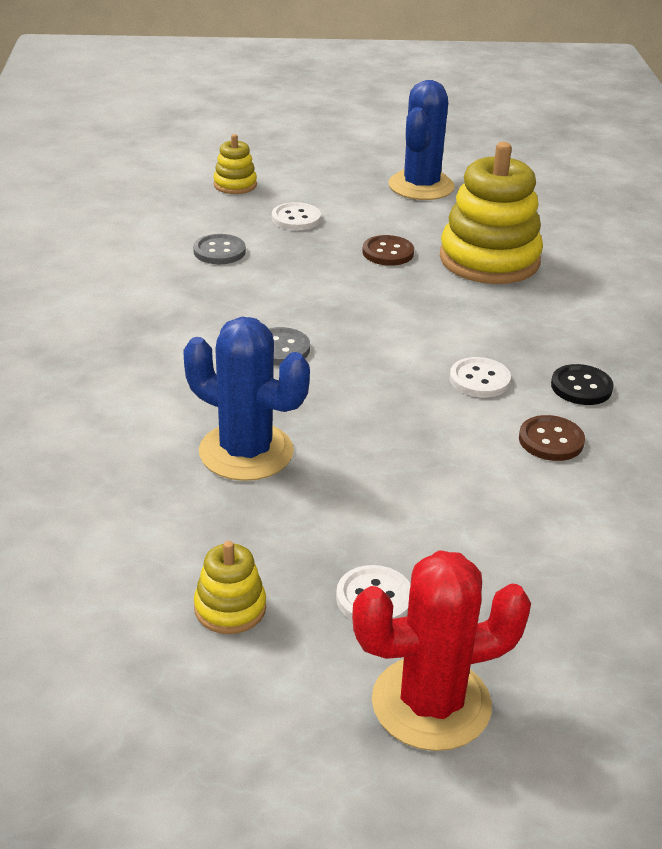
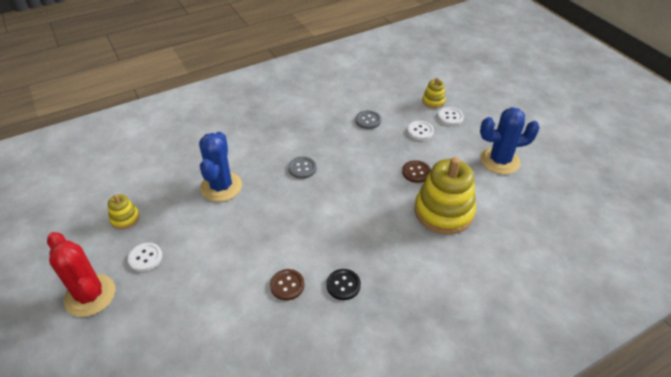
camera: 65 degrees right, 10 degrees up
white button [450,357,511,397] -> white button moved to [438,107,464,126]

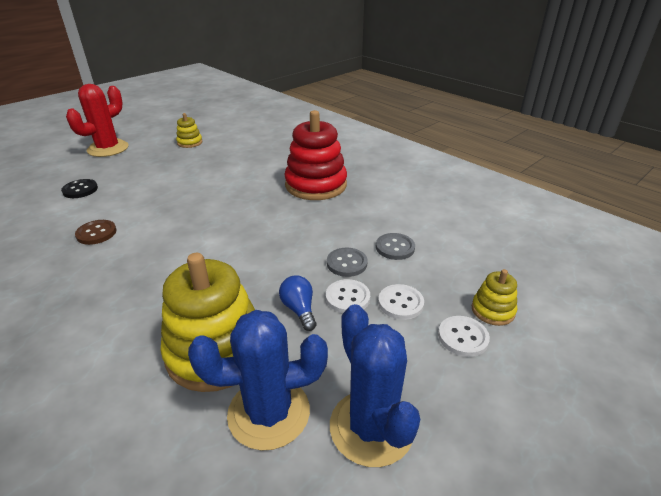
camera: 75 degrees right, 10 degrees down
white button [128,243,162,272] -> white button moved to [326,279,370,313]
blue cactus [199,132,242,202] -> blue cactus moved to [188,310,328,451]
grey button [288,157,317,179] -> grey button moved to [327,248,368,277]
black button [326,269,361,300] -> black button moved to [61,179,98,198]
brown button [402,160,431,183] -> blue light bulb [279,276,316,331]
none -> red stacking toy [284,110,347,200]

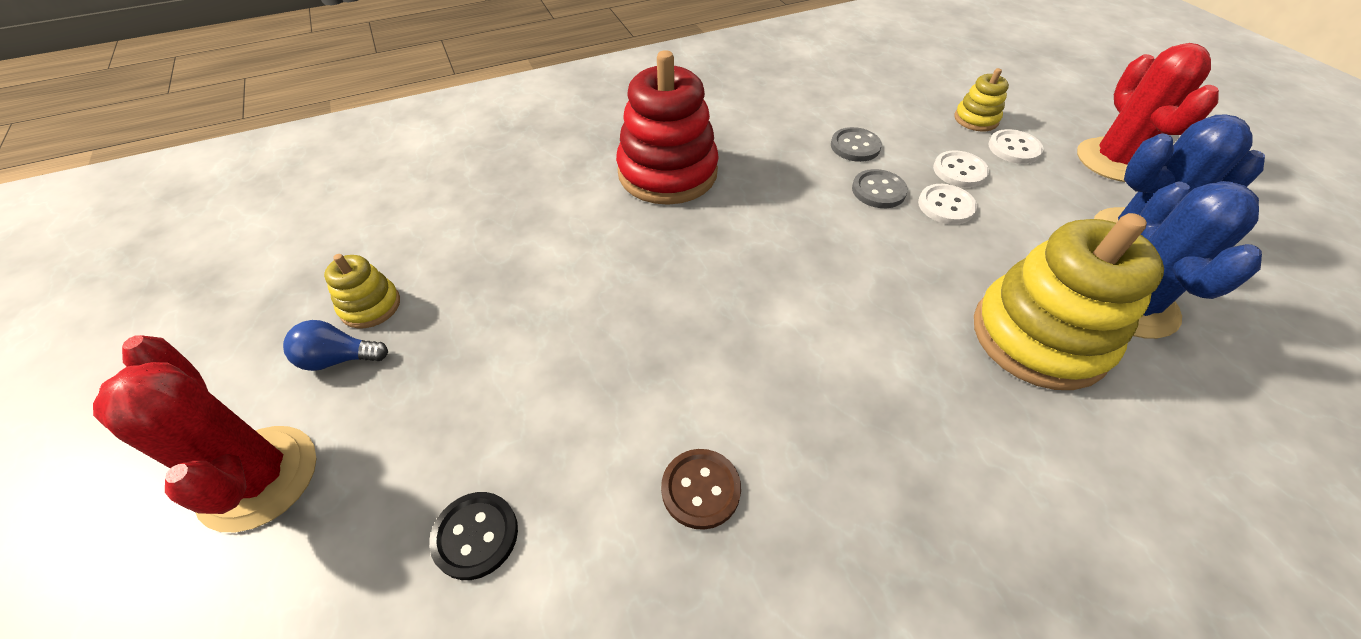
camera: 70 degrees left, 15 degrees up
blue light bulb [279,276,316,331] -> blue light bulb moved to [283,320,388,371]
none -> red cactus [1077,43,1219,182]

